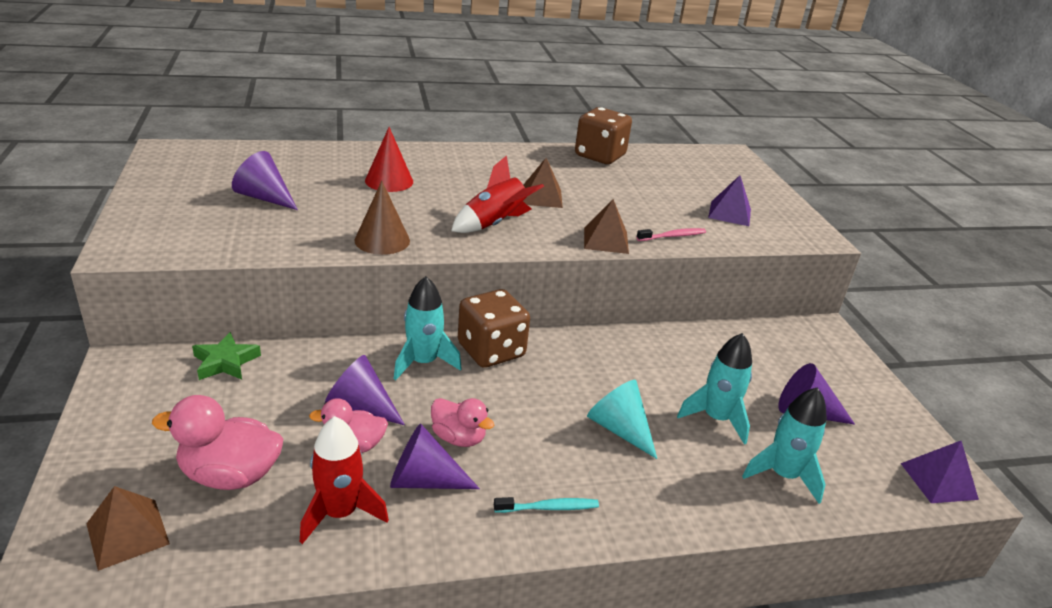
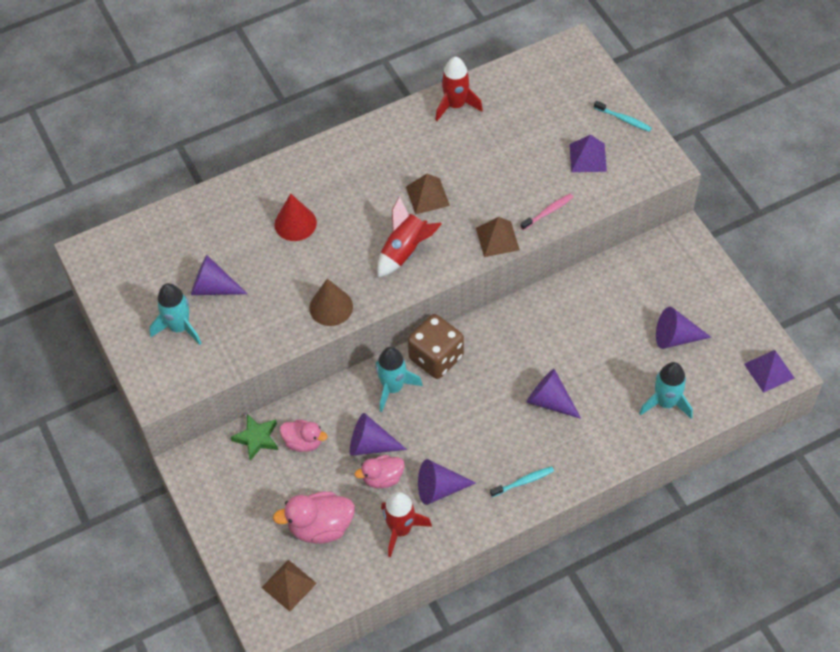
camera: 10 degrees left, 25 degrees up
pink duck [431,398,494,447] -> pink duck moved to [280,419,328,452]
brown dice [575,107,632,164] -> red rocket [435,57,483,121]
turquoise cone [587,380,657,459] -> purple cone [527,369,581,419]
turquoise rocket [677,333,752,445] -> turquoise rocket moved to [150,283,202,345]
none -> turquoise toothbrush [594,101,652,132]

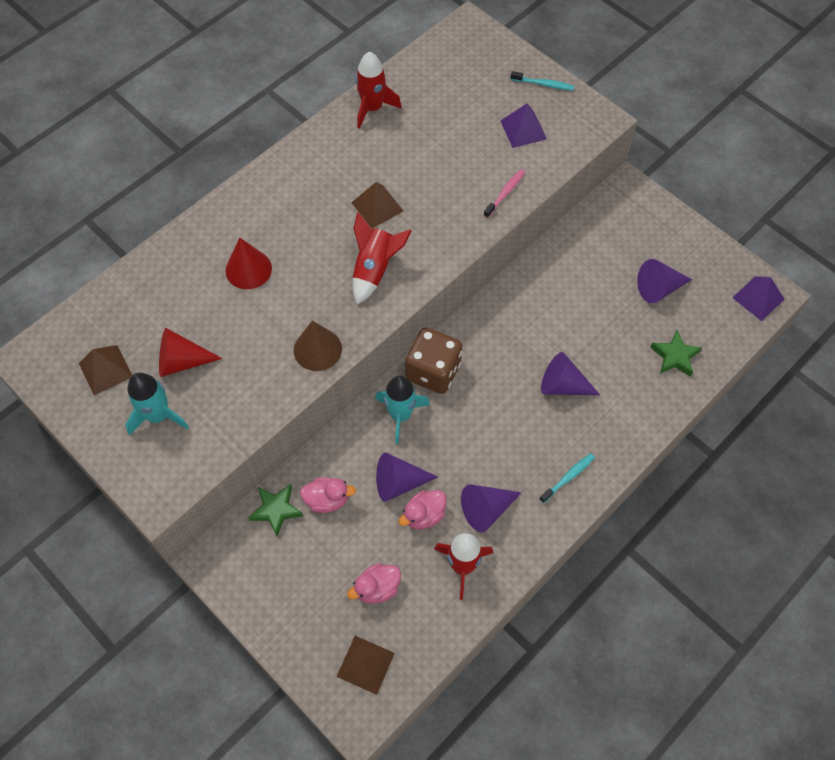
camera: 20 degrees left, 5 degrees up
purple cone [191,255,248,295] -> red cone [159,328,223,377]
pink duck [273,491,355,544] -> pink duck [347,563,401,604], size x0.65
brown pyramid [476,217,520,257] -> brown pyramid moved to [79,345,132,395]
turquoise rocket [639,362,693,419] -> green star [650,330,702,377]

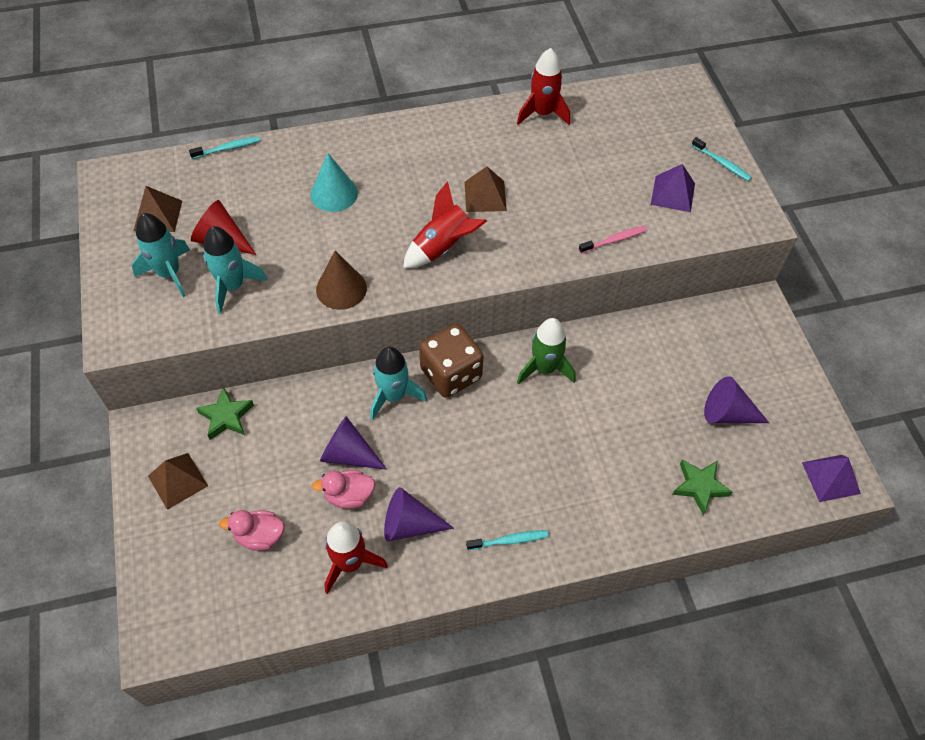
camera: 30 degrees right, 5 degrees down
red cone [225,238,272,289] -> turquoise cone [311,153,358,212]
pink duck [300,477,356,513] -> none
brown pyramid [336,636,395,695] -> brown pyramid moved to [148,453,208,510]
purple cone [541,352,600,395] -> none
none -> turquoise toothbrush [189,136,260,159]
none -> turquoise rocket [203,226,268,314]
none -> green rocket [517,318,575,385]

